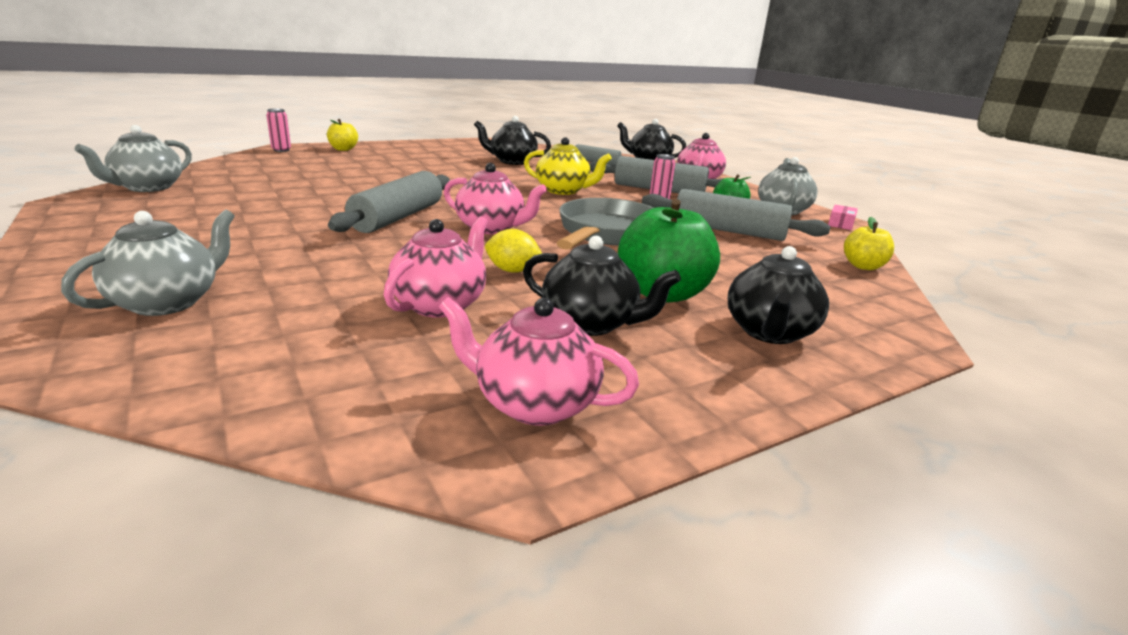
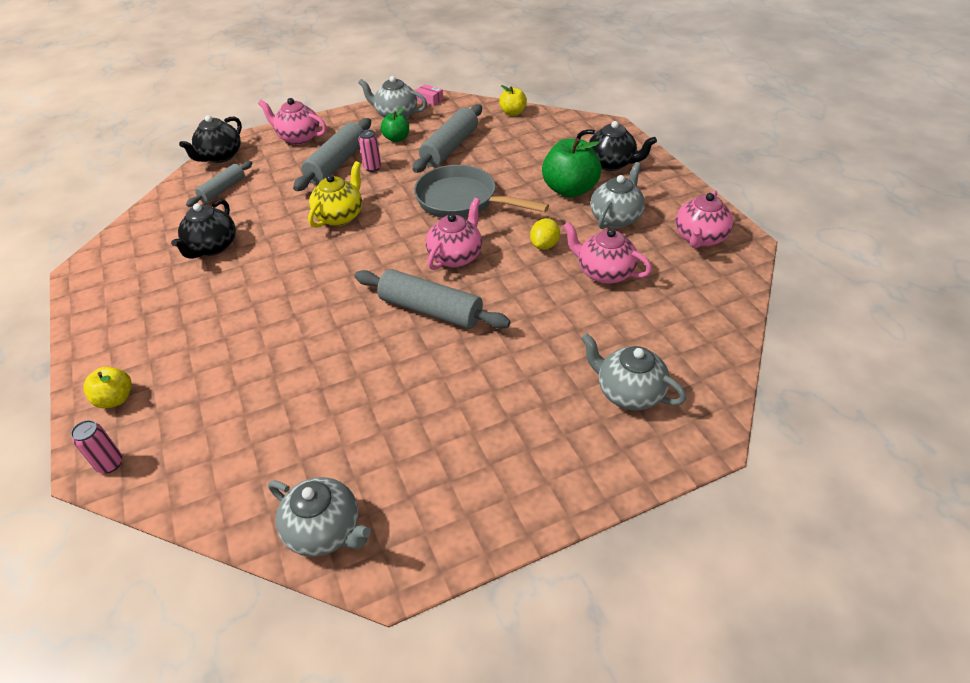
camera: 80 degrees left, 20 degrees up
black teapot [523,236,681,336] -> grey teapot [590,162,645,229]

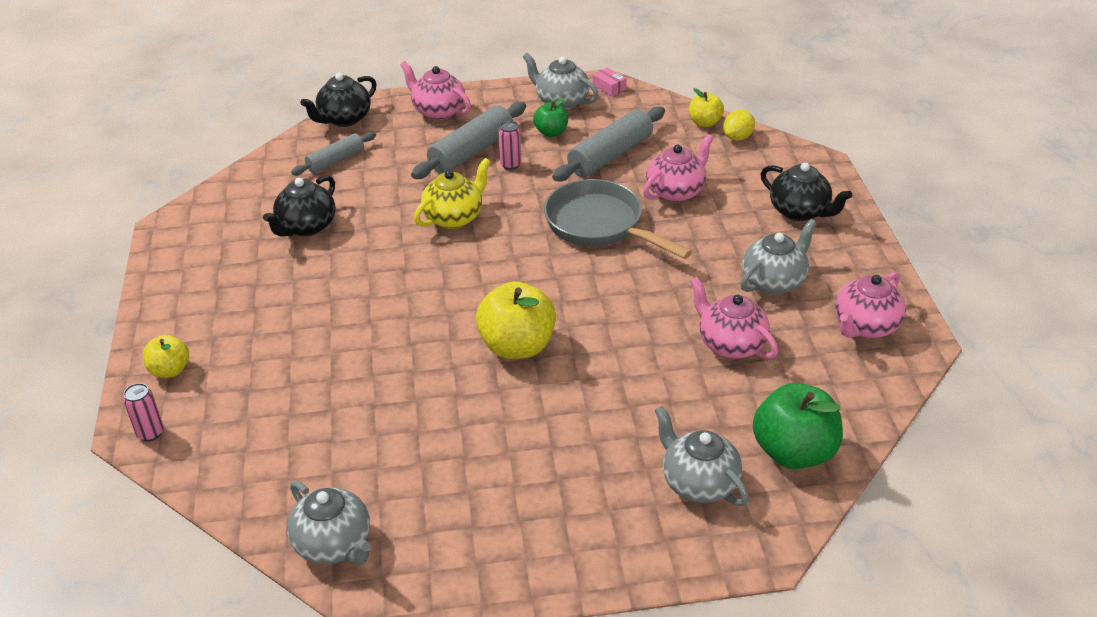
camera: 15 degrees right, 5 degrees down
grey rolling pin [355,269,511,329] -> yellow apple [476,281,556,359]
pink teapot [426,198,482,270] -> pink teapot moved to [643,134,714,202]
yellow lemon [530,218,560,250] -> yellow lemon moved to [723,110,755,140]
green apple [542,138,602,197] -> green apple moved to [753,383,843,469]

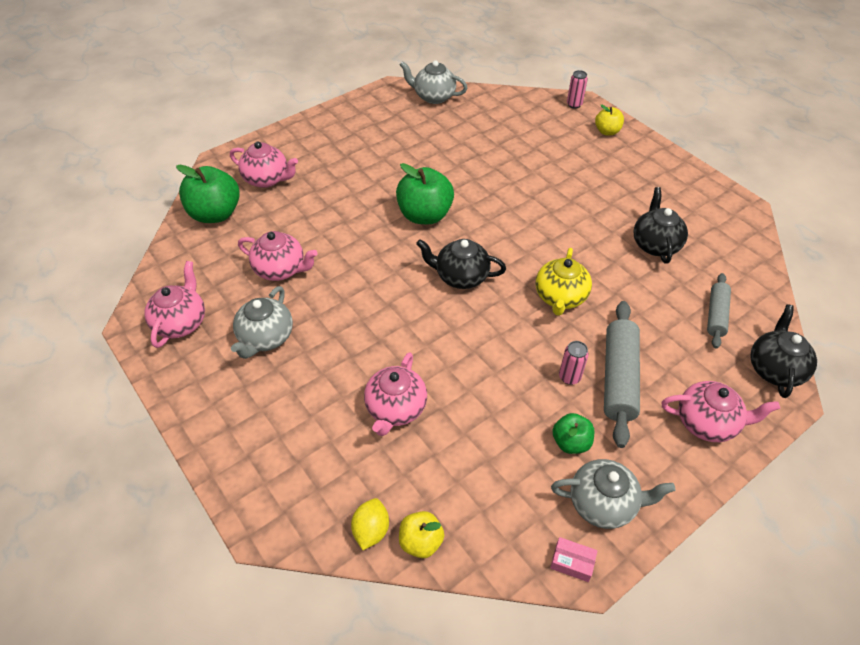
camera: 150 degrees right, 10 degrees up
yellow apple [476,281,556,359] -> green apple [396,163,454,224]
grey pan [544,179,692,259] -> none
grey rolling pin [552,106,665,181] -> none
grey teapot [655,406,749,506] -> pink teapot [230,141,298,188]
black teapot [761,162,852,221] -> black teapot moved to [416,239,506,289]

